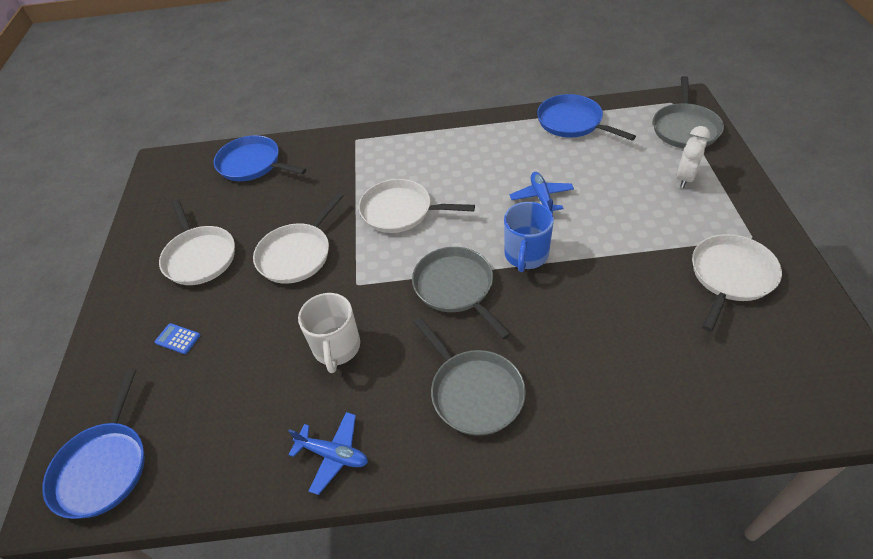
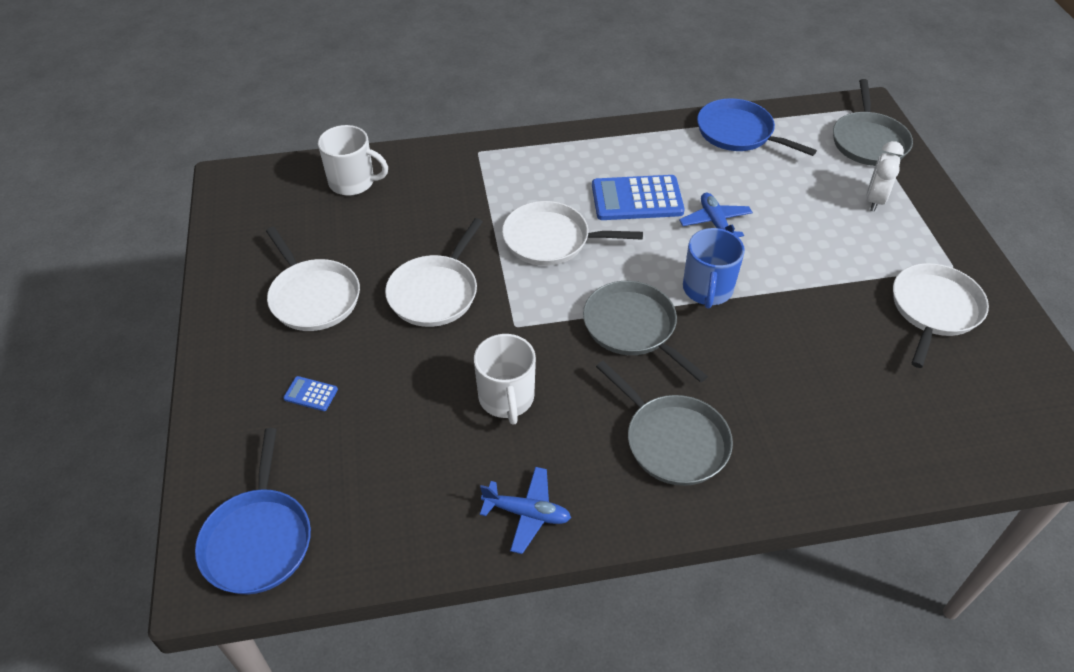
camera: 10 degrees left, 0 degrees up
blue pan [214,135,306,181] -> white mug [318,125,388,196]
none -> blue calculator [592,175,685,220]

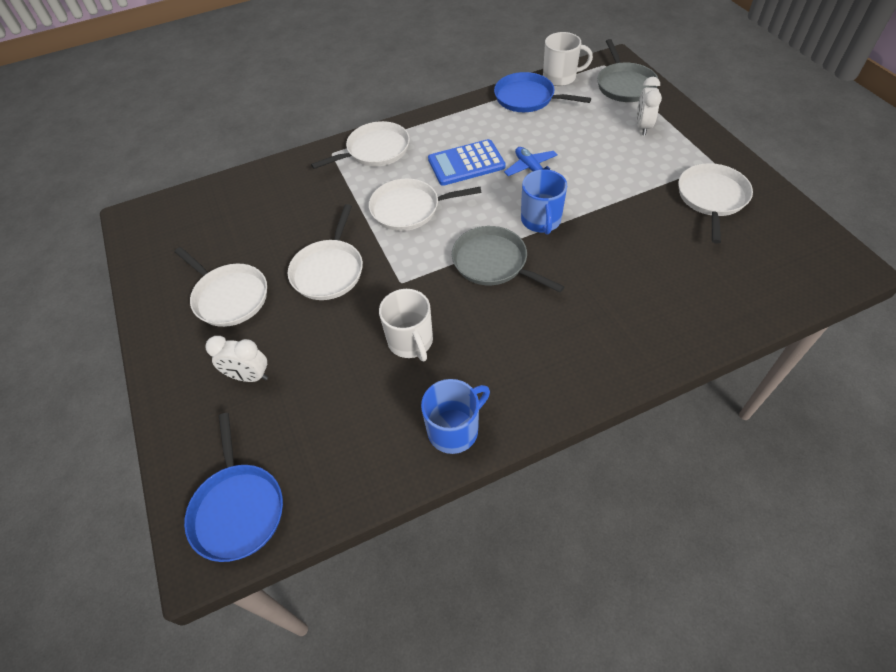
camera: 10 degrees left, 5 degrees up
blue calculator [283,376,338,411] -> white clock [205,336,268,382]
white mug [318,125,388,196] -> white mug moved to [543,32,593,86]
blue plane [480,467,571,554] -> blue mug [421,379,490,454]
grey pan [596,361,733,486] -> none
none -> white pan [311,121,410,169]

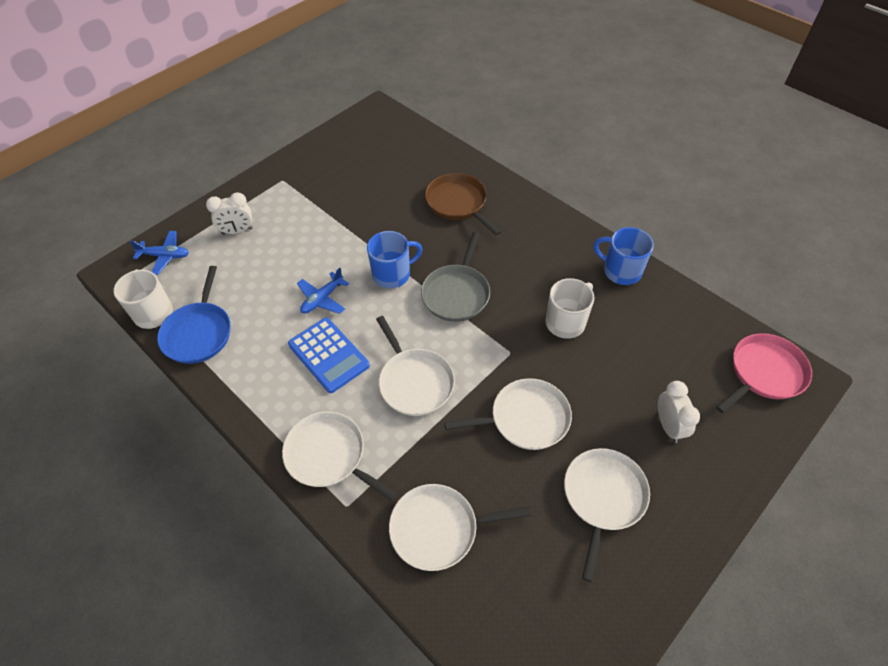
camera: 115 degrees left, 0 degrees up
blue pan [184,413,283,562] -> pink pan [716,333,812,413]
grey pan [597,39,658,102] -> blue plane [130,231,189,275]
white pan [678,163,753,244] -> white pan moved to [389,484,531,571]
none -> brown pan [425,173,501,236]

